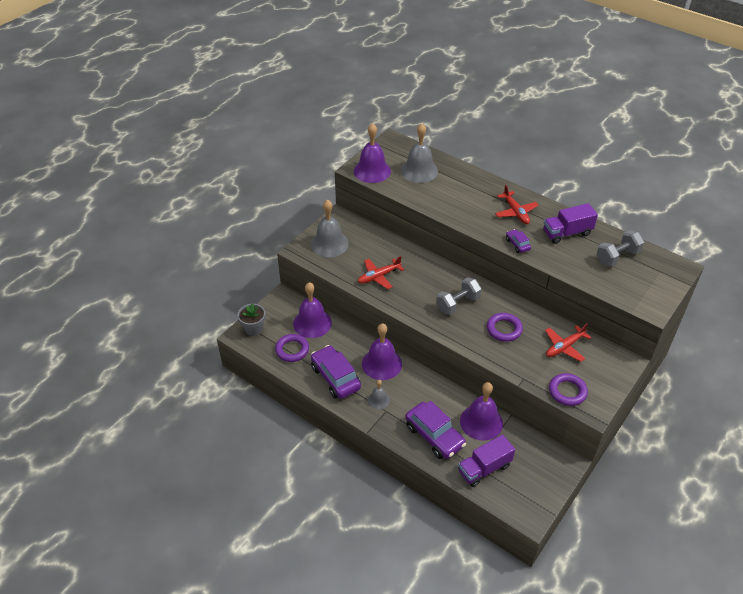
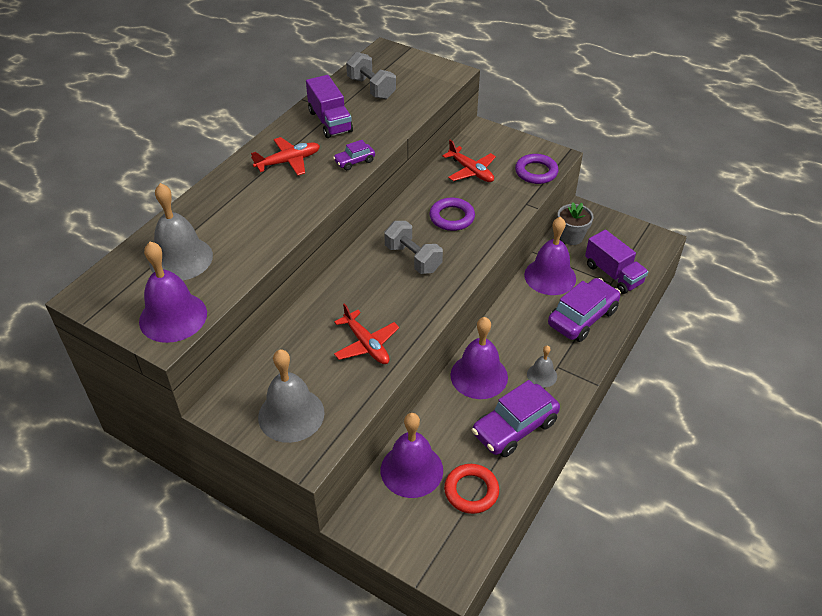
camera: 95 degrees left, 0 degrees up
grey flower pot [237,303,266,336] -> grey flower pot moved to [558,202,594,245]
purple ring [275,334,309,362] -> red ring [444,464,499,514]

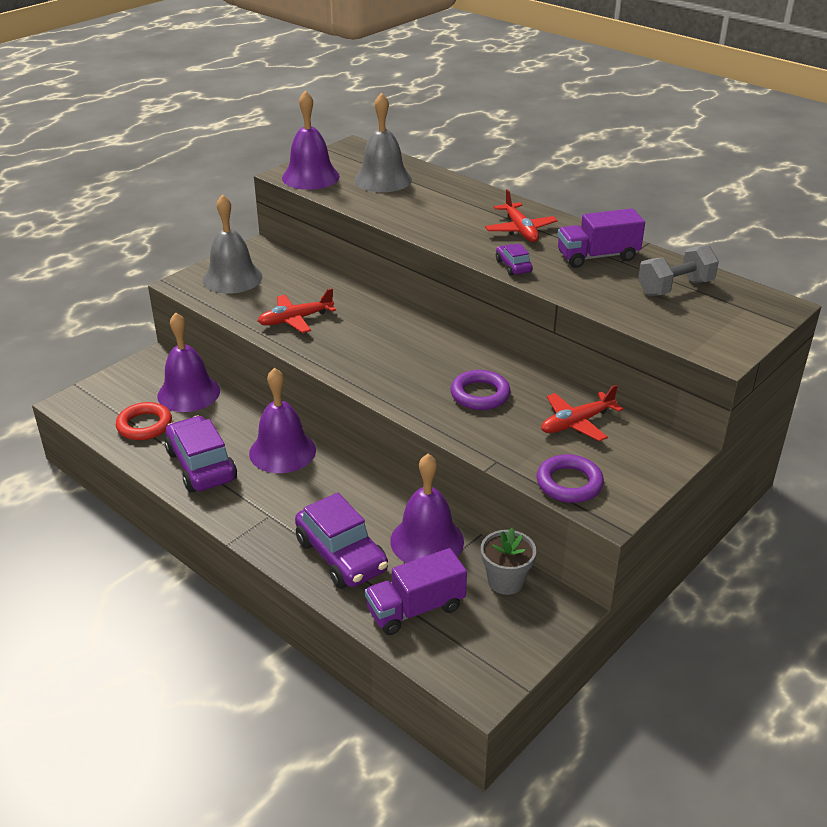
camera: 100 degrees right, 10 degrees down
grey dumbbell [384,221,443,274] -> none
grey bell [527,346,557,388] -> none

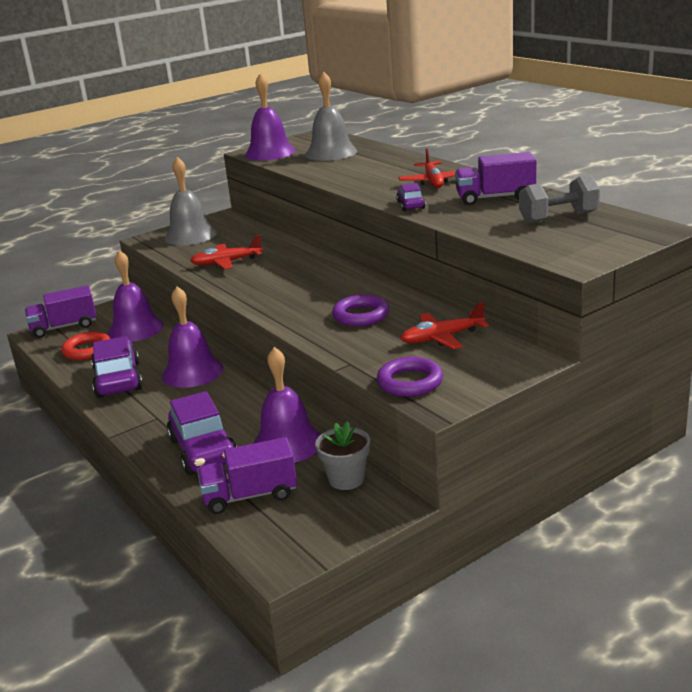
camera: 15 degrees right, 10 degrees down
none -> purple truck [25,285,96,338]

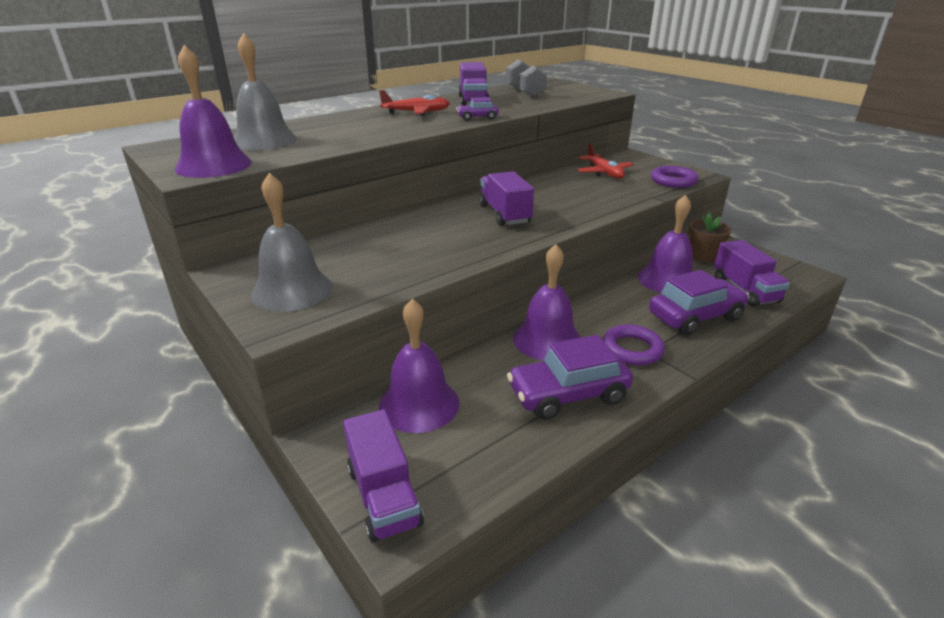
camera: 95 degrees left, 5 degrees up
red ring [61,332,110,360] -> none
red plane [190,235,263,269] -> none
grey flower pot [315,421,370,490] -> brown flower pot [689,213,732,263]
purple ring [332,295,389,326] -> purple ring moved to [602,324,665,366]
none -> purple truck [479,171,534,226]

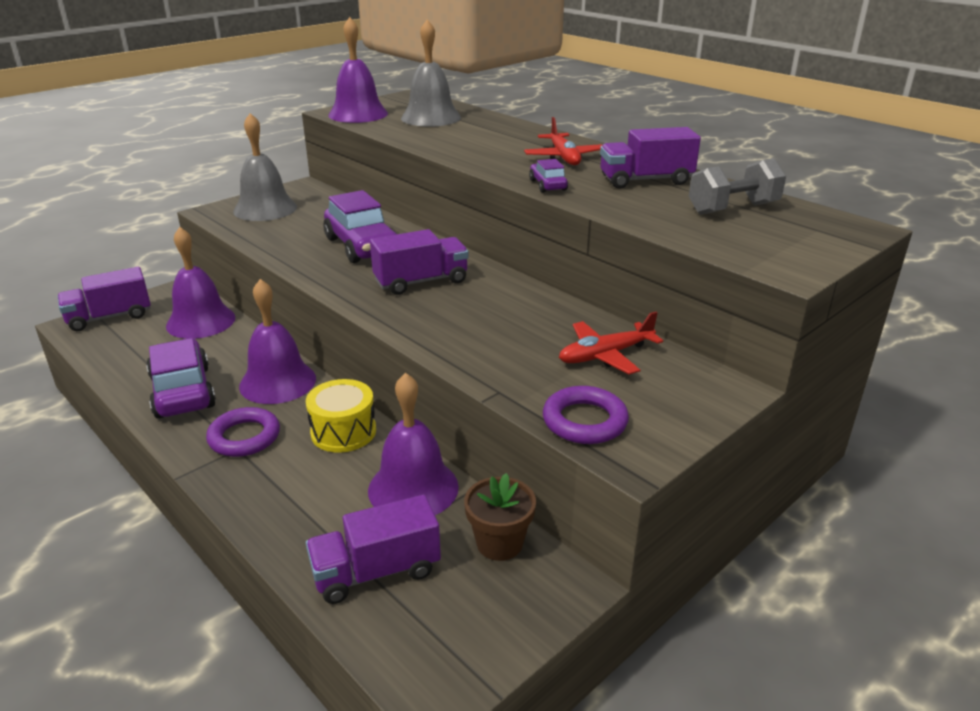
camera: 85 degrees right, 0 degrees up
purple car [649,270,749,335] -> purple car moved to [323,190,397,263]
none -> yellow drum [306,379,376,453]

